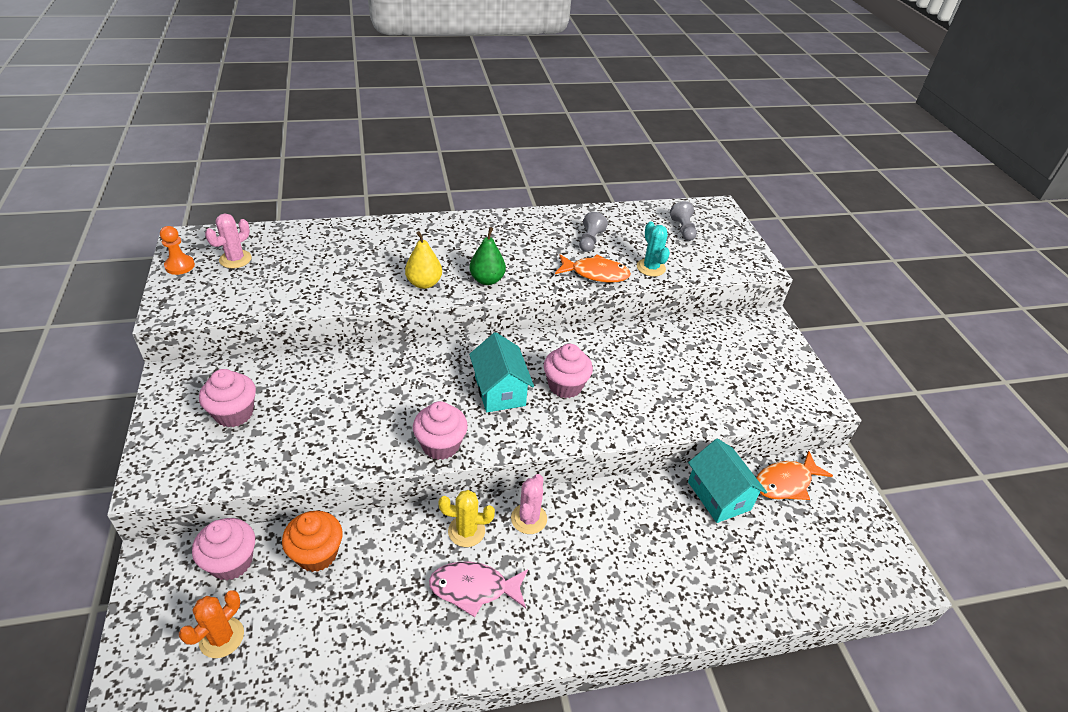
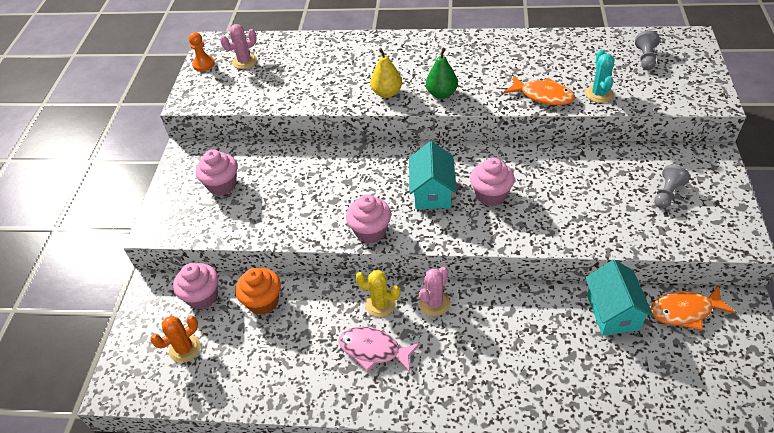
camera: 25 degrees right, 5 degrees up
grey pawn [579,212,608,252] -> grey pawn moved to [654,165,690,209]

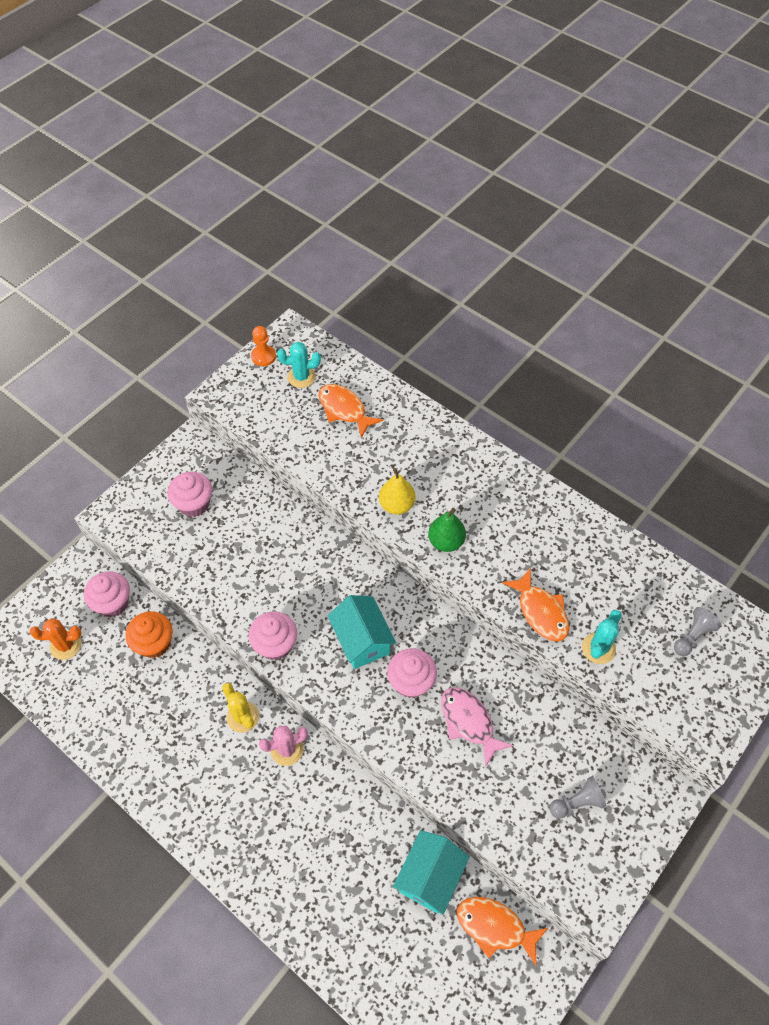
camera: 30 degrees right, 10 degrees up
pink cactus [220,24,257,69] -> turquoise cactus [277,342,321,388]
pink fish [339,327,420,373] -> pink fish moved to [441,687,514,767]
turquoise house [409,141,456,209] -> turquoise house turned 60 degrees counterclockwise [327,595,396,669]
none -> orange fish [318,384,383,438]

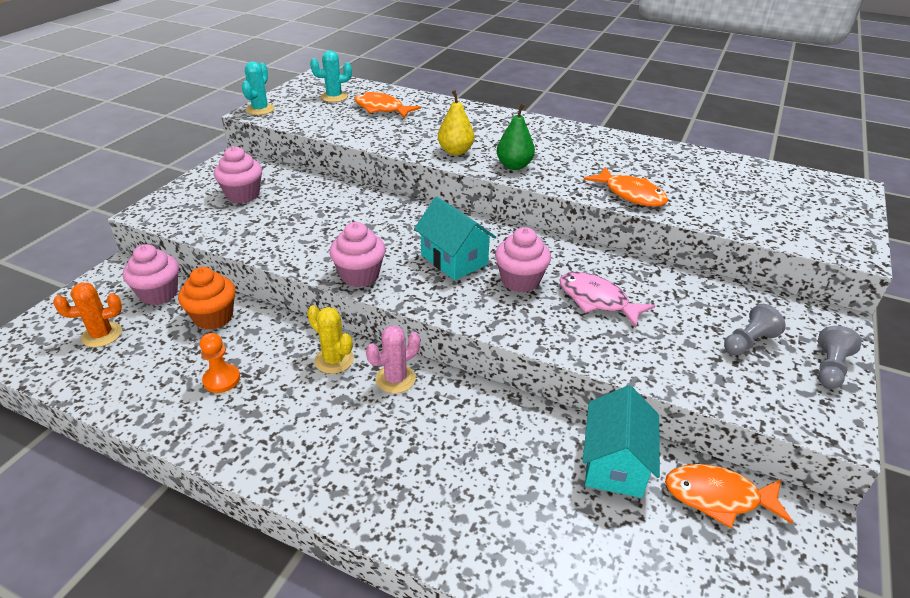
camera: 15 degrees left, 20 degrees down
orange pawn [251,326,276,366] -> orange pawn moved to [200,333,240,393]
turquoise cactus [582,610,622,664] -> turquoise cactus moved to [242,61,275,115]
grey pawn [674,607,721,656] -> grey pawn moved to [818,326,862,389]

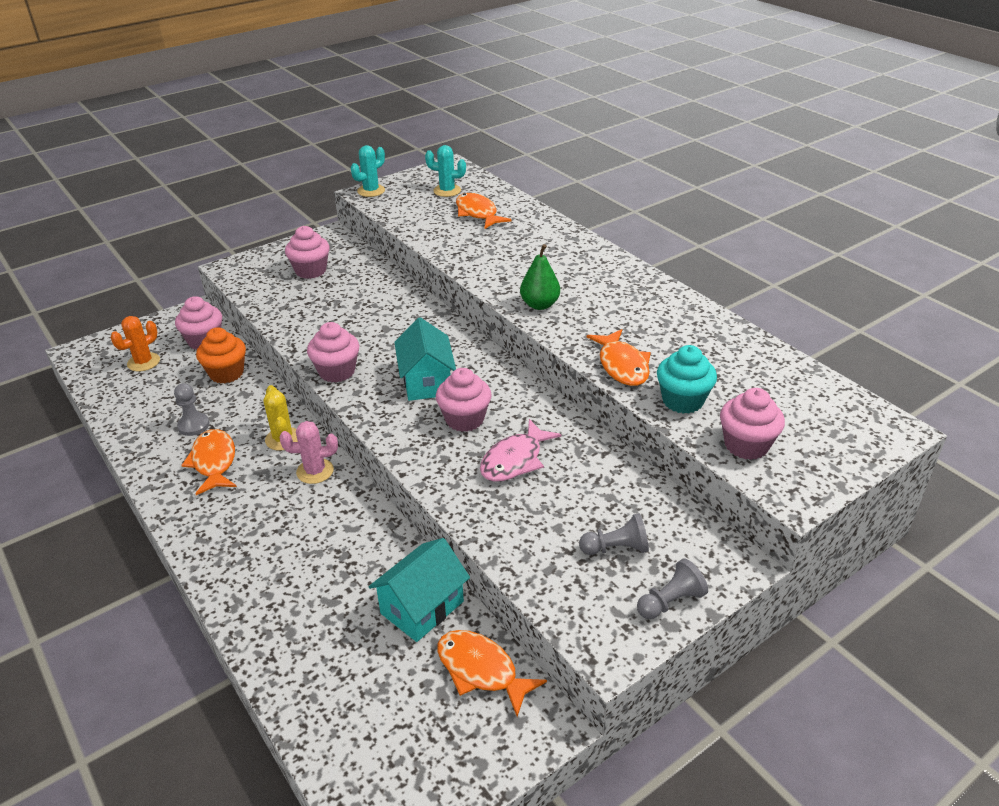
camera: 30 degrees right, 0 degrees up
orange cactus [53,282,122,347] -> orange cactus turned 60 degrees counterclockwise [111,316,160,372]
orange pawn [200,333,240,393] -> grey pawn [174,383,210,436]
yellow pear [438,90,474,155] -> none
pink fish [560,272,656,328] -> pink fish turned 120 degrees counterclockwise [480,419,561,482]
none -> orange fish [181,429,237,495]
none -> turquoise cupcake [657,345,717,414]
none -> pink cupcake [720,388,785,460]

